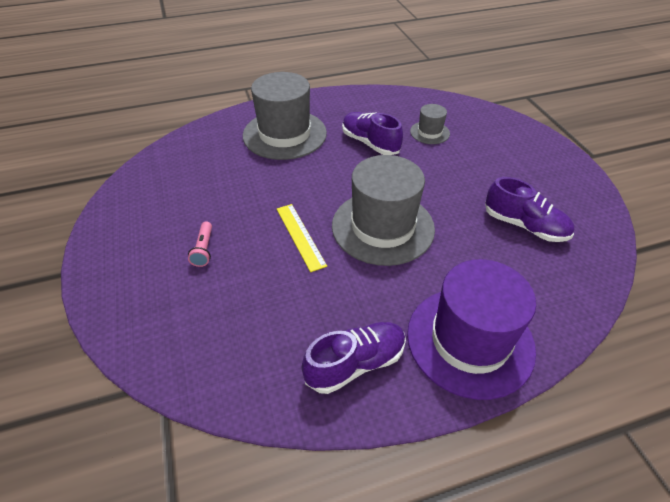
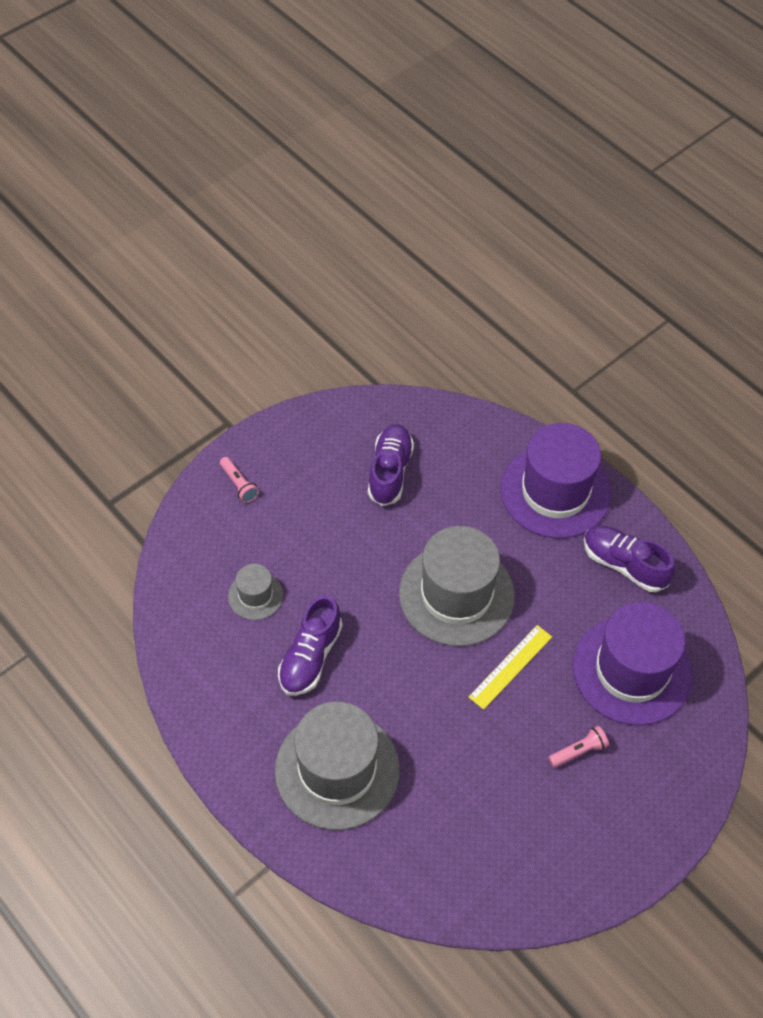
camera: 115 degrees left, 10 degrees up
none -> pink flashlight [220,457,259,503]
none -> purple hat [573,602,692,726]

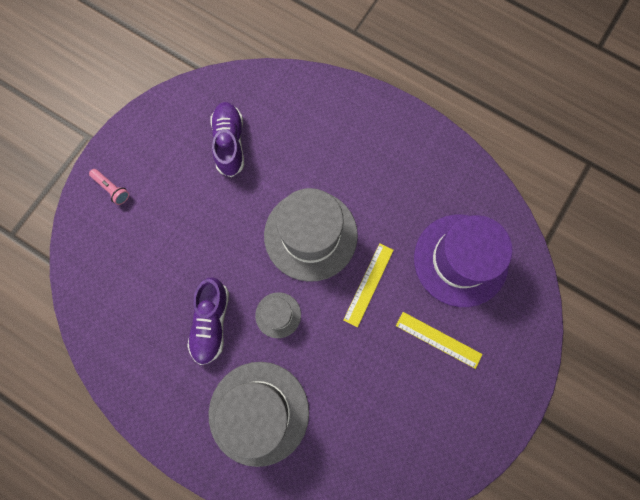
camera: 15 degrees left, 20 degrees up
grey hat [228,564,283,620] -> grey hat moved to [255,292,301,338]
purple hat [500,423,611,538] -> none
pink flashlight [548,726,609,768] -> yellow ruler [396,312,483,369]
purple shoe [584,525,675,592] -> none

